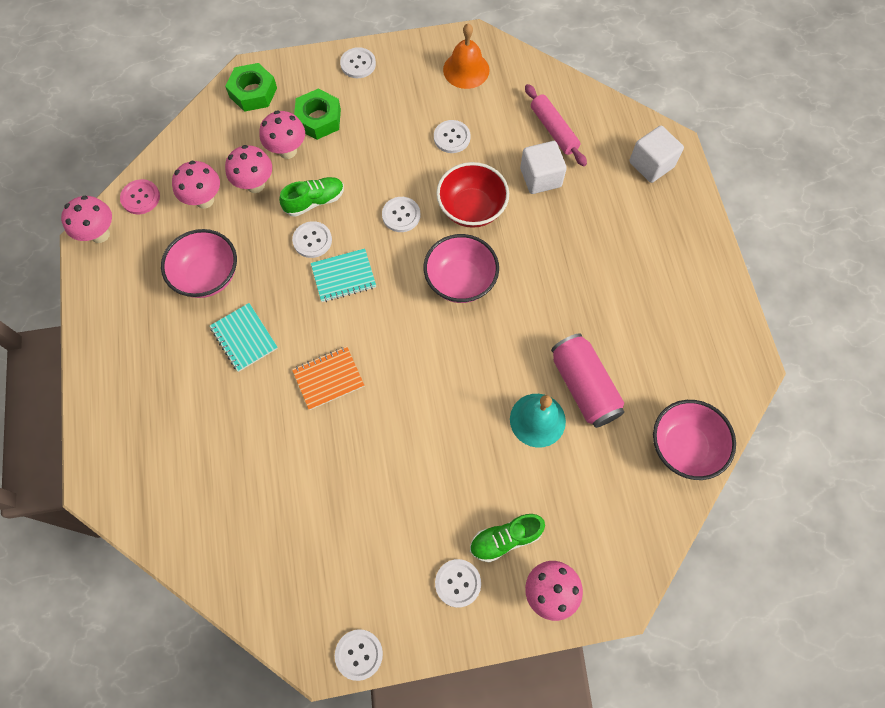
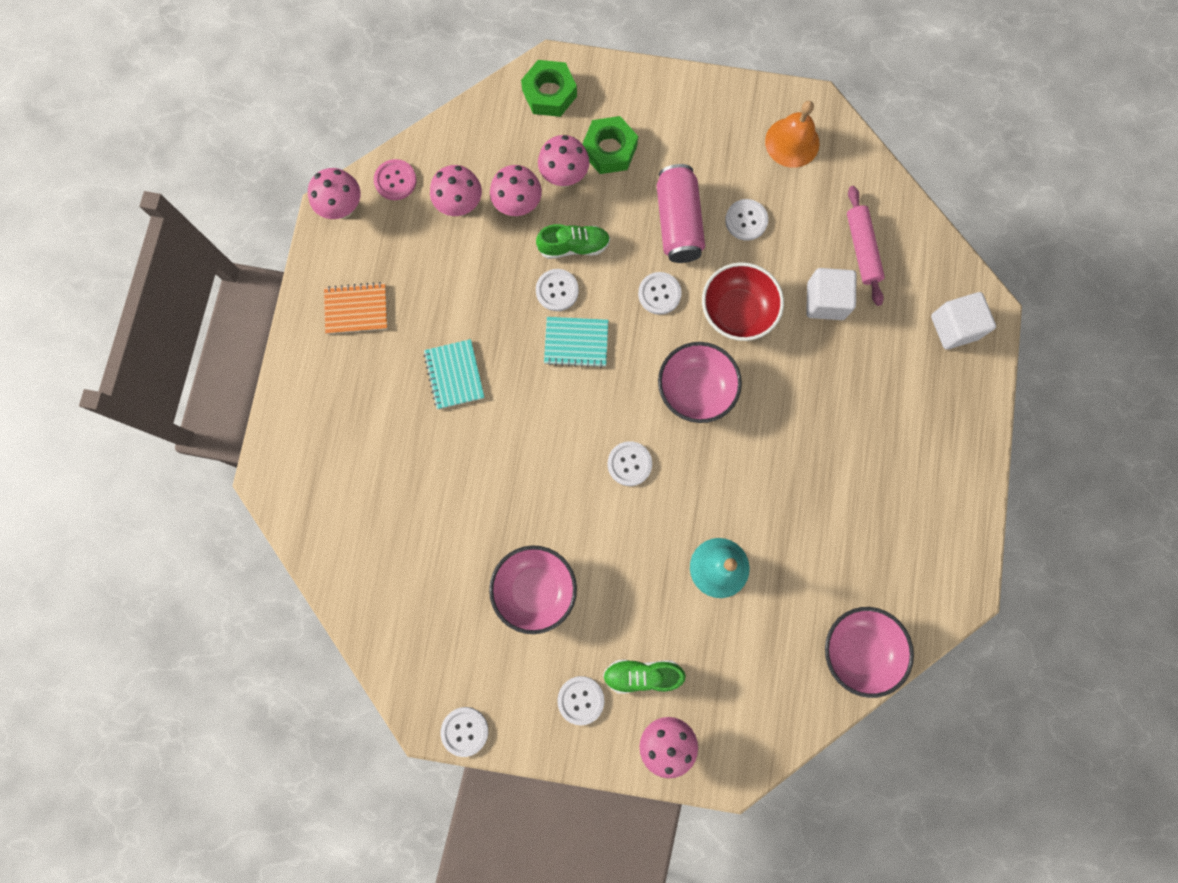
camera: 20 degrees right, 10 degrees up
pink bowl [161,229,237,298] -> pink bowl moved to [489,545,577,634]
orange notebook [292,346,365,410] -> orange notebook moved to [324,282,388,334]
white button [340,47,376,78] -> white button moved to [608,441,652,486]
pink can [551,334,624,428] -> pink can moved to [657,164,705,263]

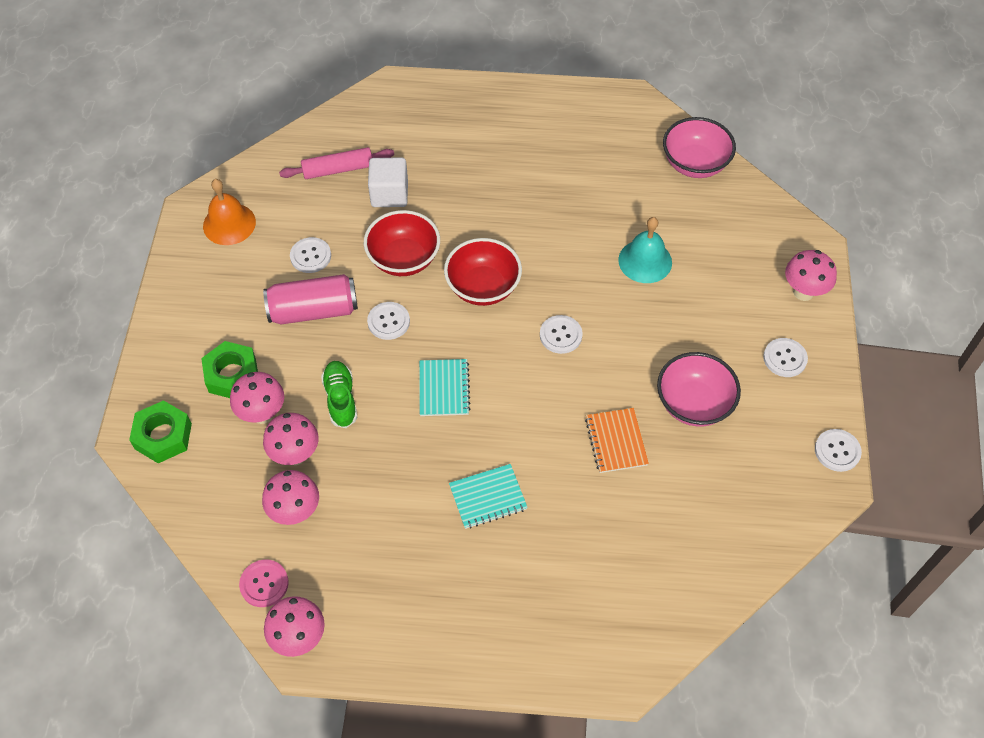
camera: 95 degrees left, 20 degrees down
orange notebook [324,282,388,334] -> orange notebook moved to [585,408,649,473]
white button [536,269,579,311] -> none
green shoe [603,660,686,694] -> none
pink bowl [658,342,742,423] -> red bowl [444,238,522,306]
white cube [931,292,996,349] -> none

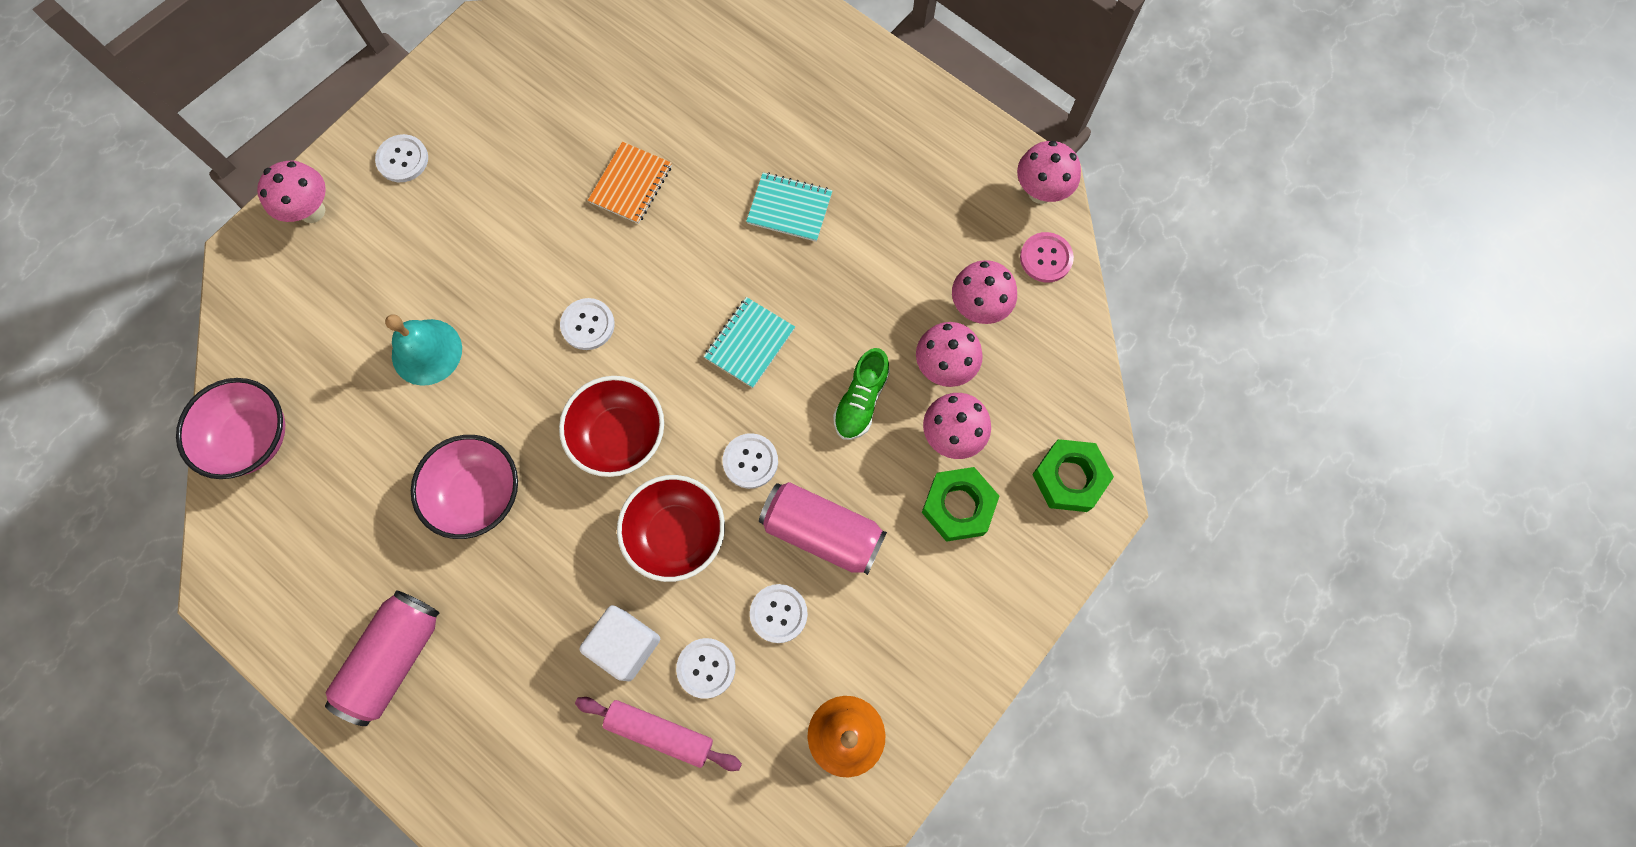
camera: 145 degrees left, 15 degrees up
pink bowl [657,352,741,427] -> pink bowl moved to [411,435,518,539]
white button [815,429,862,472] -> white button moved to [676,638,736,699]
none -> pink can [325,590,439,726]

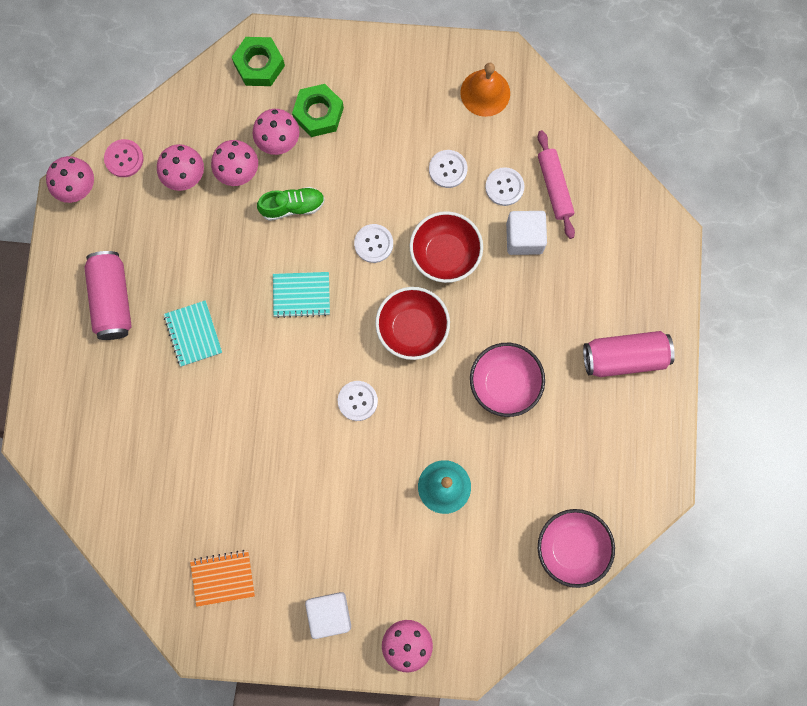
camera: 125 degrees left, 5 degrees up
white button [375,134,428,182] -> white cube [305,592,351,639]
orange notebook [588,142,672,224] -> orange notebook moved to [190,550,255,607]
pink can [759,482,887,575] -> pink can moved to [84,251,132,340]

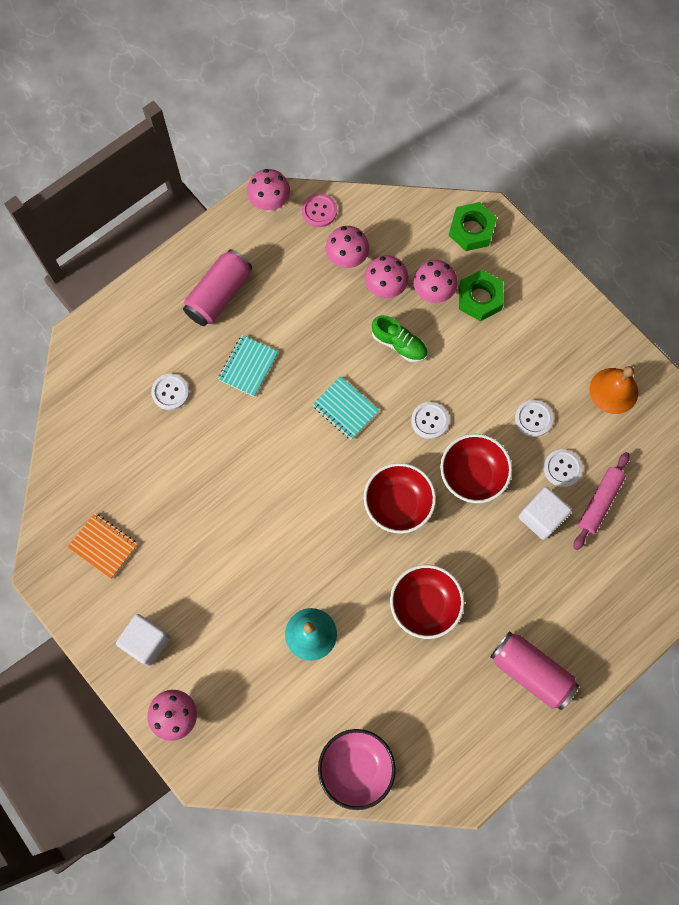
camera: 45 degrees right, 5 degrees down
white button [338,381,378,421] -> white button moved to [151,374,189,410]
pink bowl [470,343,545,417] -> red bowl [390,565,464,639]

